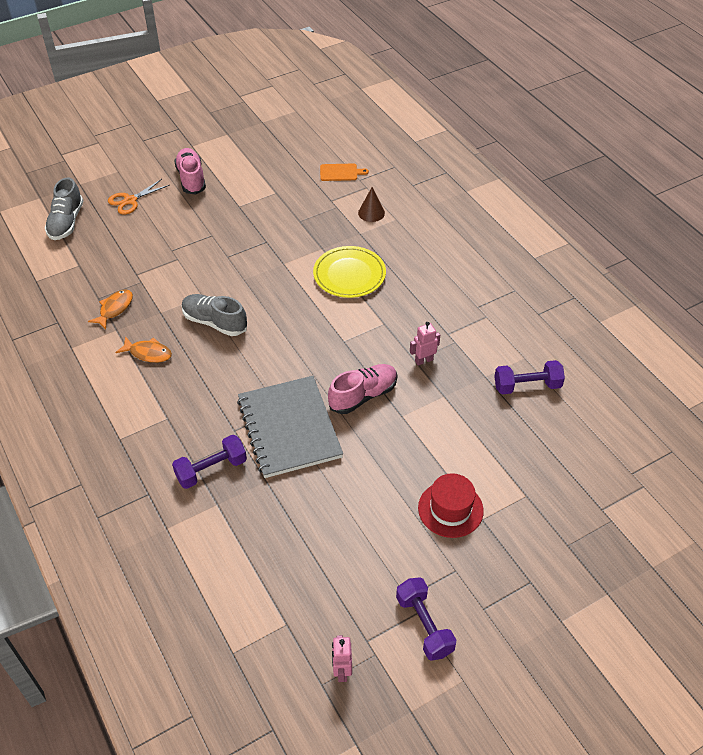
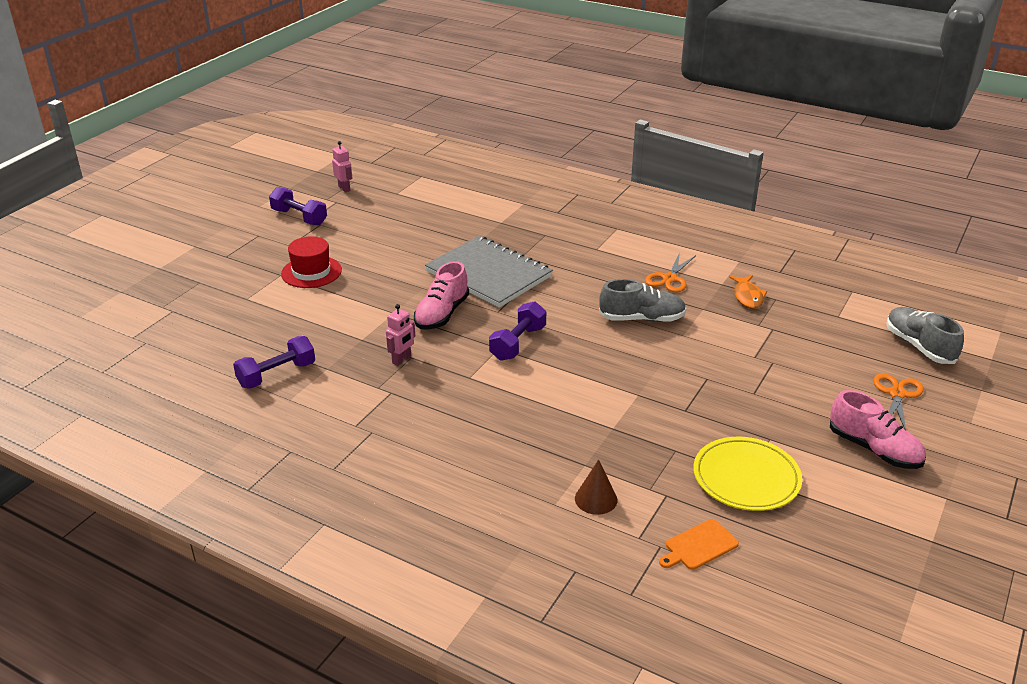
camera: 150 degrees right, 15 degrees down
orange fish [115,336,172,363] -> orange scissors [645,253,696,292]
purple dumbbell [172,435,247,489] -> purple dumbbell moved to [489,301,546,361]
yellow plate [313,246,386,298] -> yellow plate moved to [693,437,802,511]

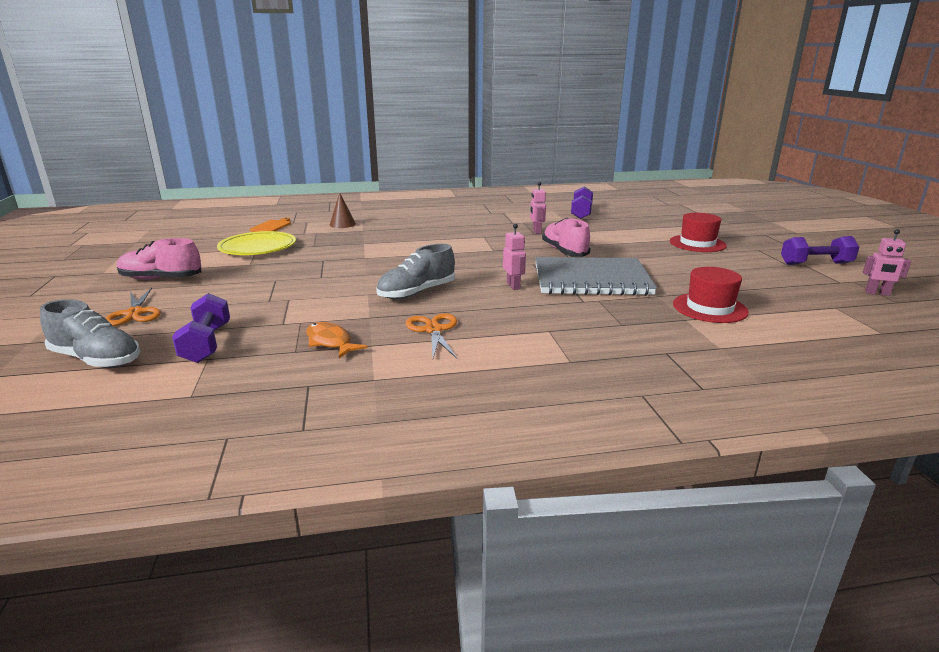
camera: 140 degrees right, 10 degrees down
purple dumbbell [489,301,546,361] -> purple dumbbell moved to [172,293,230,363]
none -> pink robot [503,224,526,290]
none -> red hat [673,267,749,323]

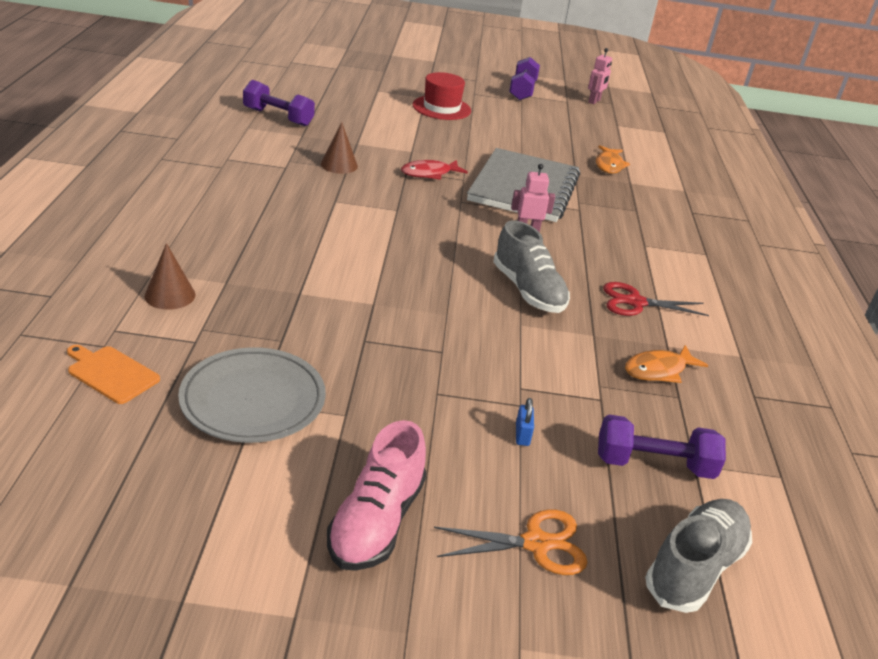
camera: 80 degrees left, 10 degrees up
yellow plate [217,231,296,255] -> grey plate [178,347,326,443]
orange scissors [406,313,457,359] -> red scissors [603,282,709,316]
pink robot [530,182,546,234] -> brown cone [321,122,358,174]
pink shoe [542,218,591,257] -> red fish [401,160,468,180]
red hat [673,267,749,323] -> orange fish [596,145,630,174]
none -> blue padlock [516,398,534,446]

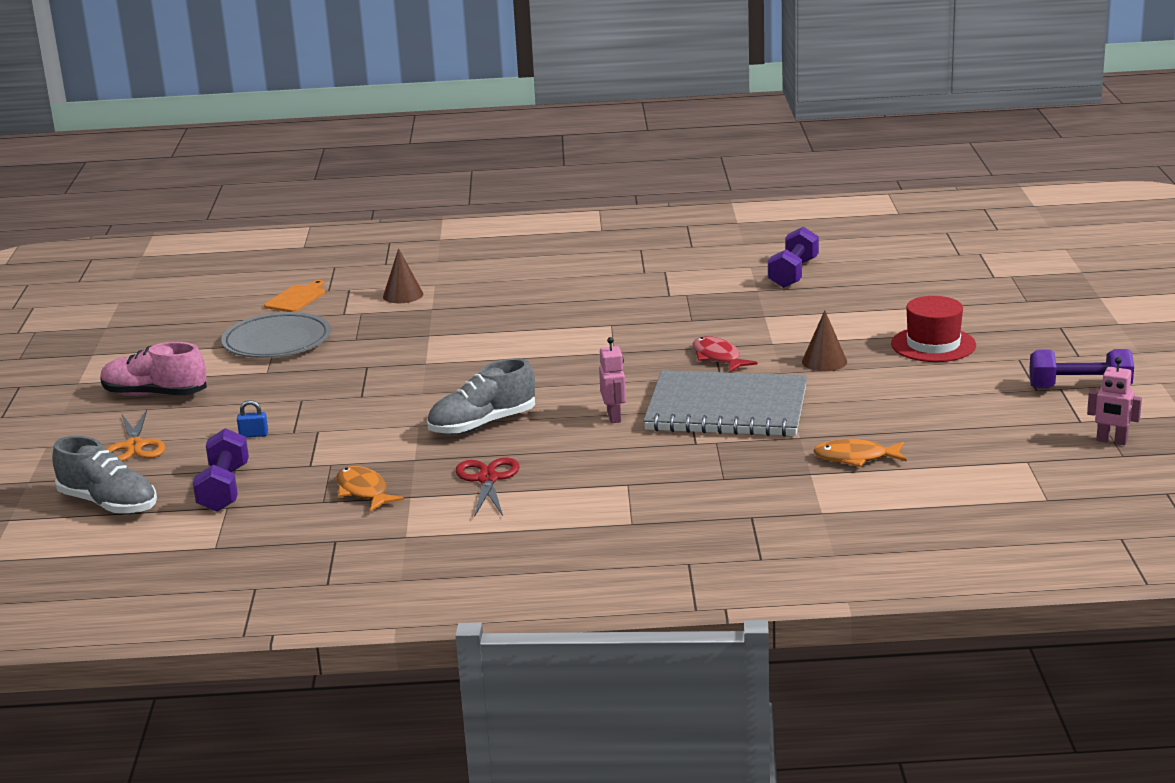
camera: 90 degrees right, 10 degrees down
brown cone [321,122,358,174] -> brown cone moved to [802,310,847,371]

